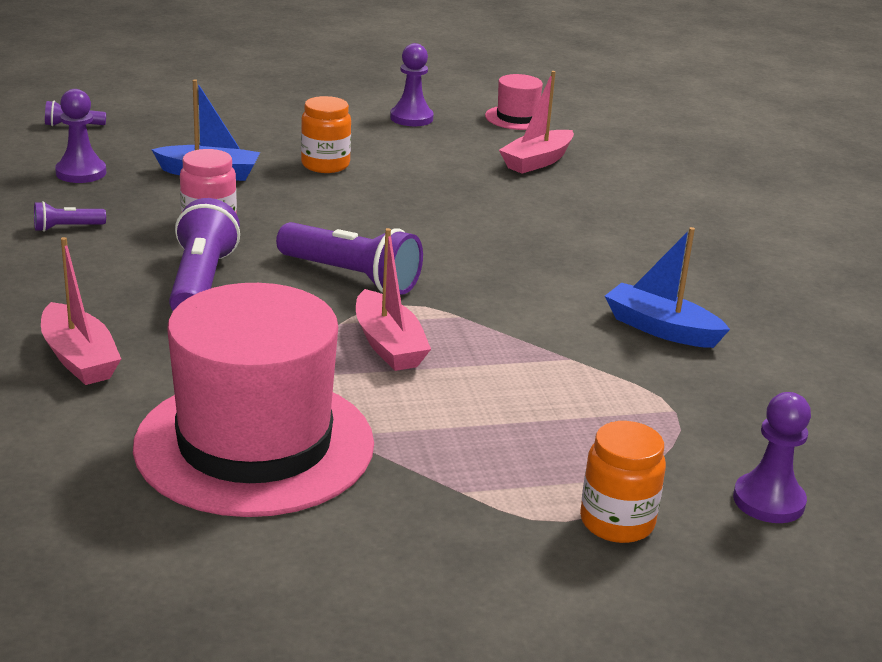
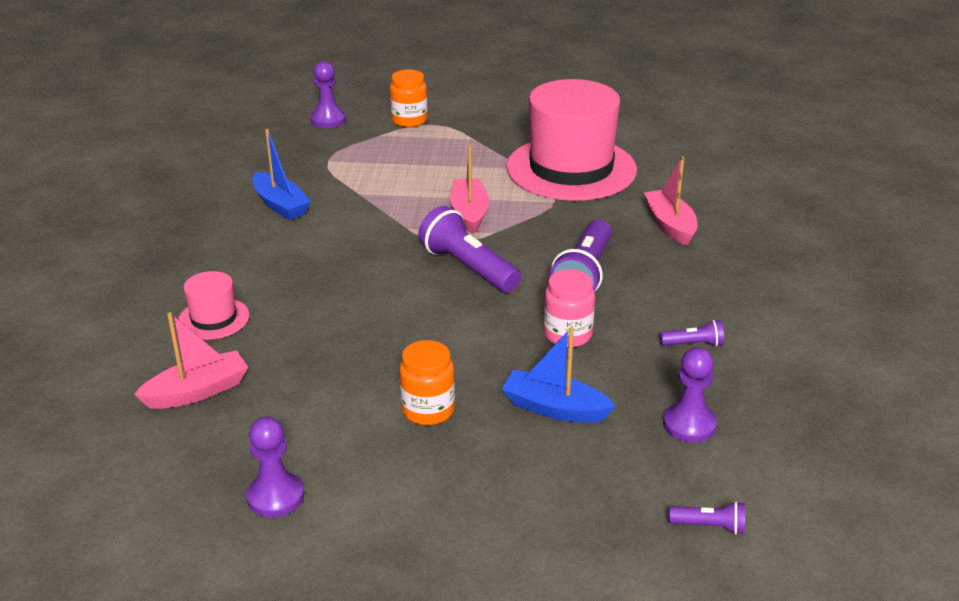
camera: 160 degrees left, 5 degrees up
pink hat [485,74,543,130] -> pink hat moved to [178,271,250,340]

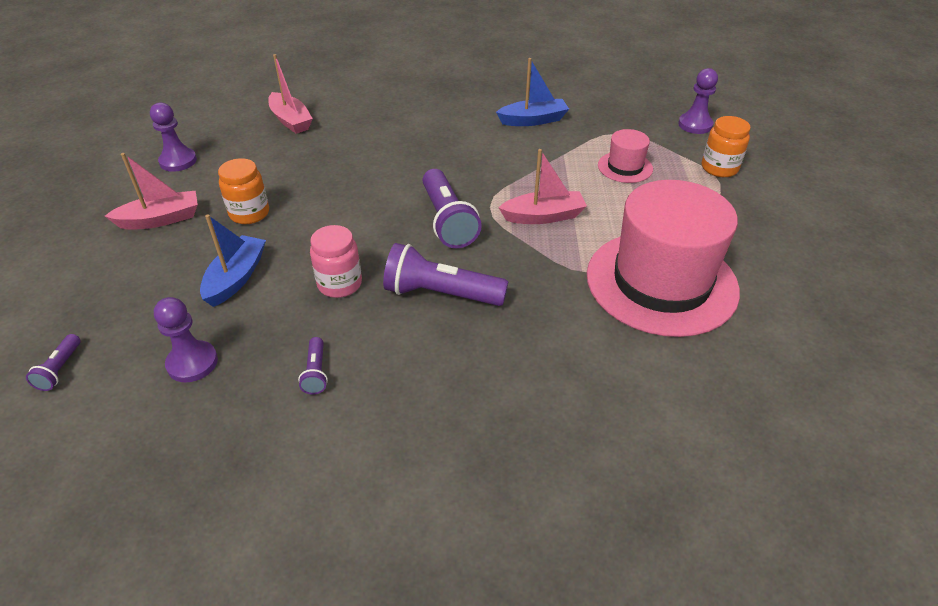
camera: 85 degrees right, 10 degrees up
pink hat [178,271,250,340] -> pink hat moved to [598,129,653,183]
blue boat [252,129,311,220] -> blue boat turned 150 degrees counterclockwise [496,58,569,126]
purple flashlight [418,206,521,293] -> purple flashlight turned 120 degrees clockwise [422,169,482,248]
pink boat [644,156,697,246] -> pink boat moved to [105,153,198,230]

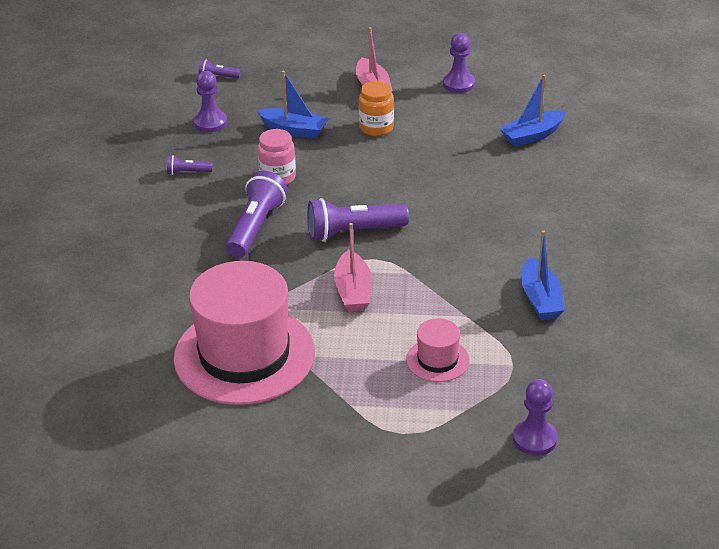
camera: 95 degrees right, 5 degrees down
pink boat [268,54,313,134] -> blue boat [500,75,566,147]
orange jar [702,116,751,177] -> none

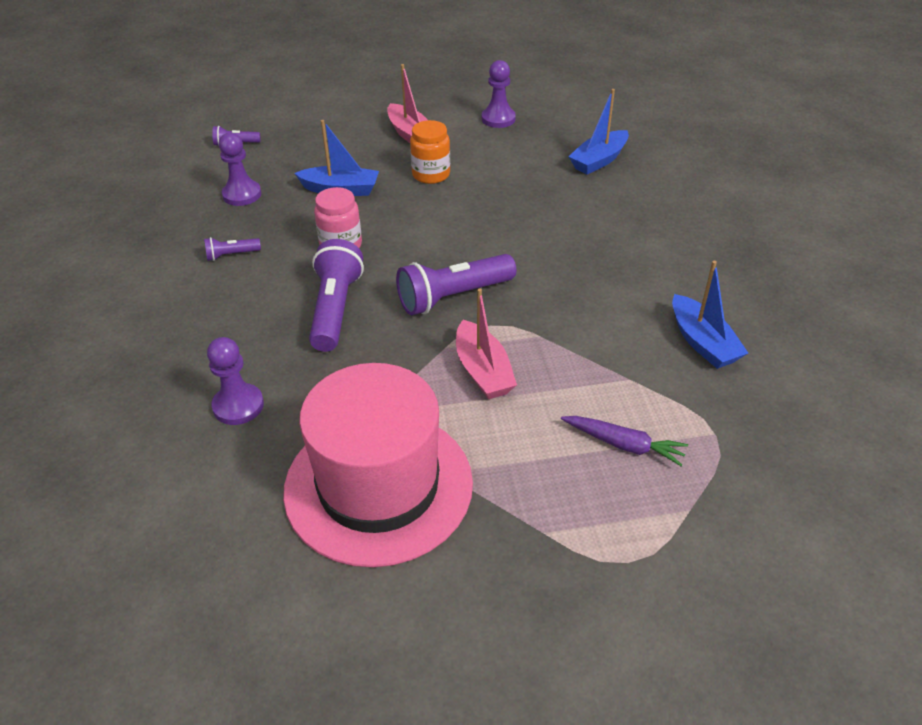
camera: 15 degrees left, 5 degrees up
pink hat [406,318,469,382] -> purple carrot [561,416,688,466]
purple pawn [513,379,558,456] -> purple pawn moved to [207,337,264,425]

